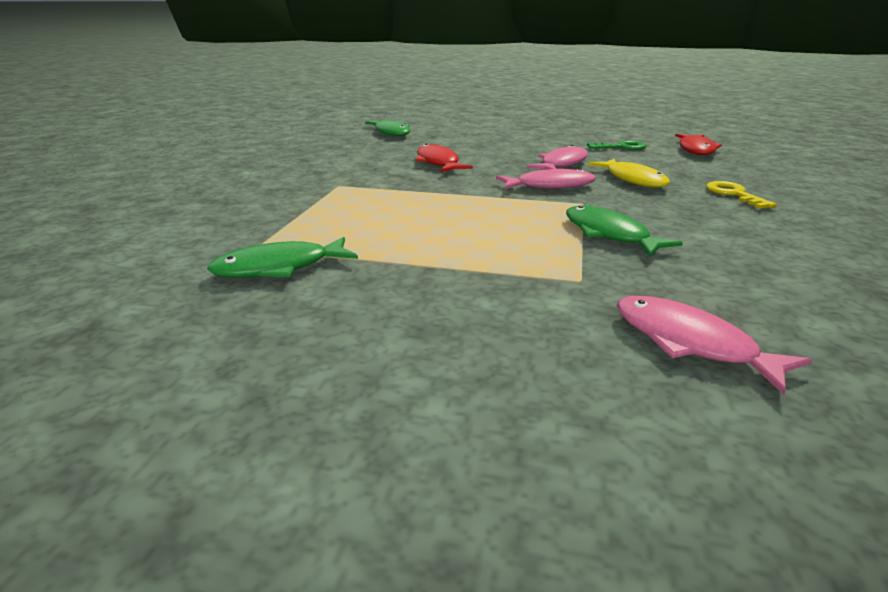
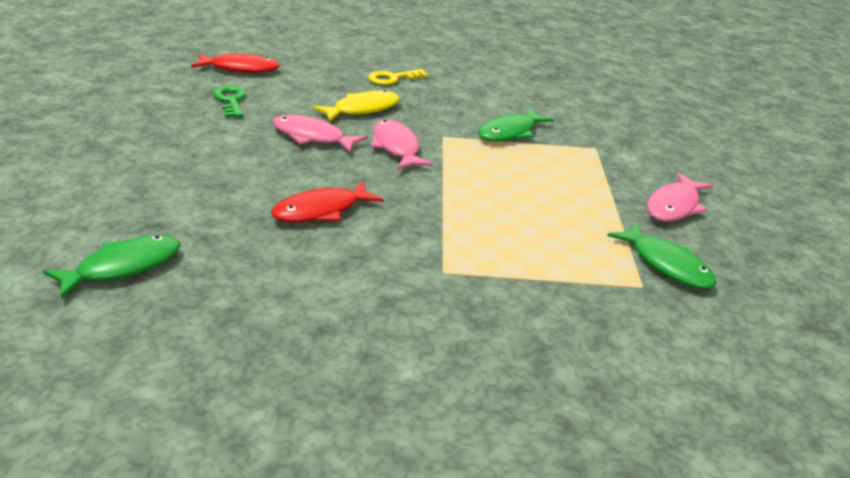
camera: 105 degrees left, 5 degrees up
pink fish [617,296,812,394] -> pink fish moved to [647,172,713,222]

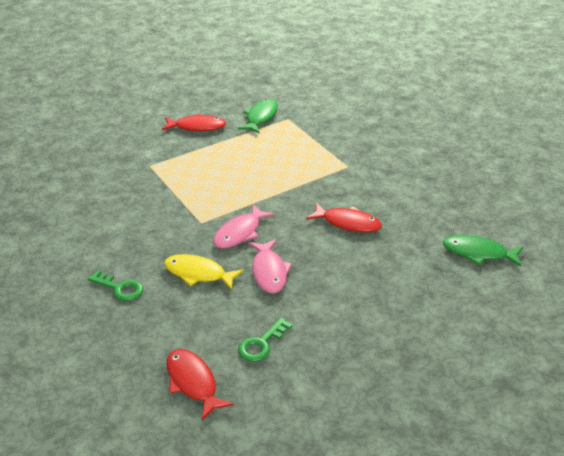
camera: 120 degrees left, 5 degrees up
yellow key [368,69,428,85] -> green key [88,270,143,301]
green fish [478,108,554,141] -> none
pink fish [647,172,713,222] -> red fish [162,114,226,131]

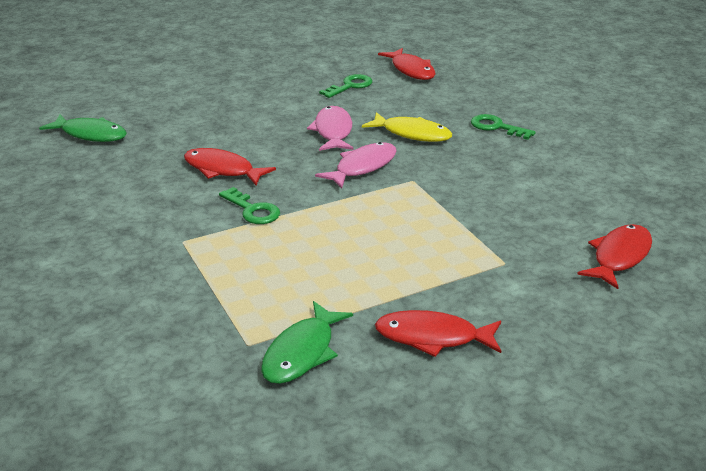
camera: 175 degrees left, 5 degrees down
none -> green key [219,187,280,224]
none -> red fish [577,224,652,289]

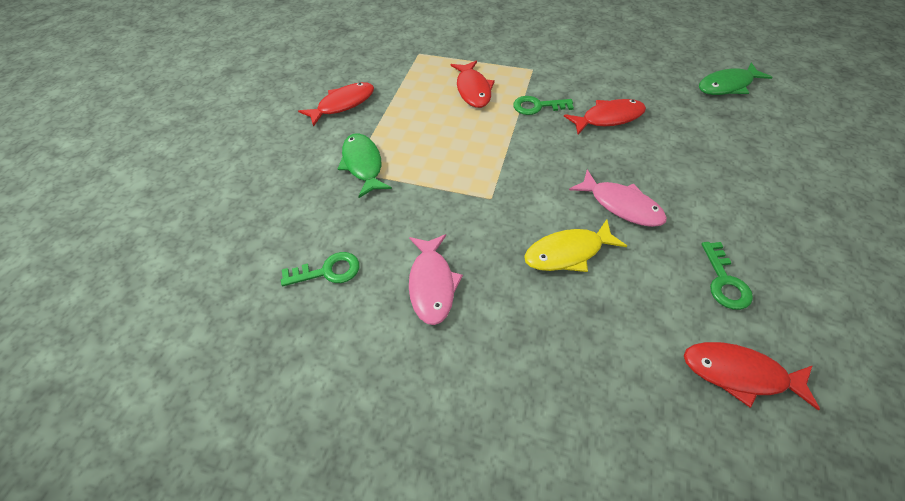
camera: 135 degrees right, 20 degrees up
green fish [261,301,353,384] -> green fish moved to [338,133,392,198]
pink fish [315,142,397,189] -> pink fish moved to [409,234,463,325]
green key [471,114,536,140] -> green key moved to [281,252,359,286]
red fish [577,224,652,289] -> red fish moved to [451,60,495,108]

